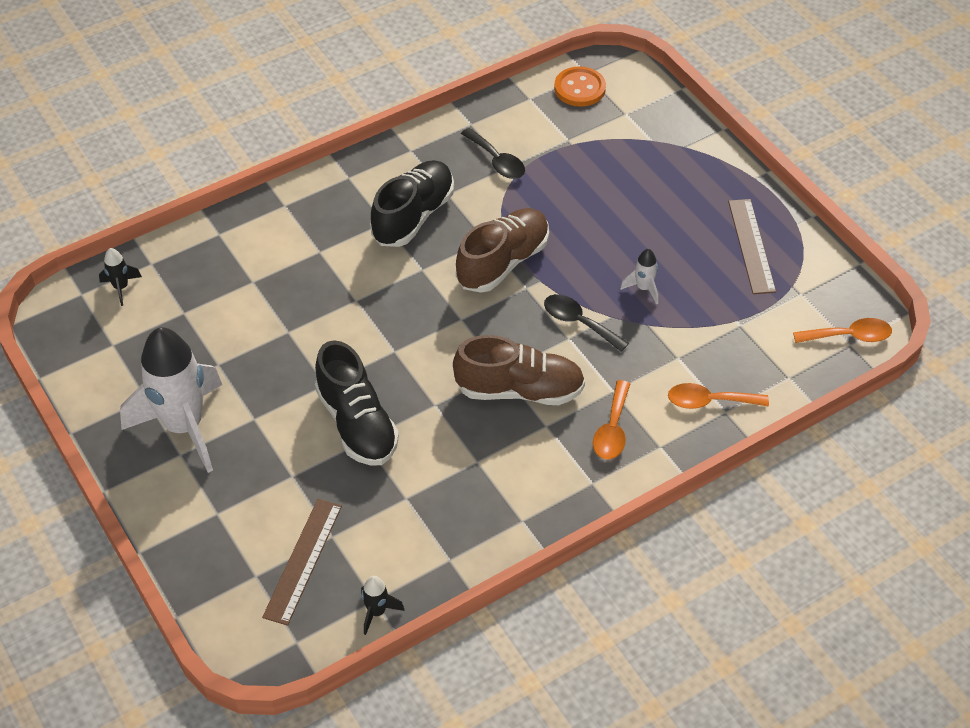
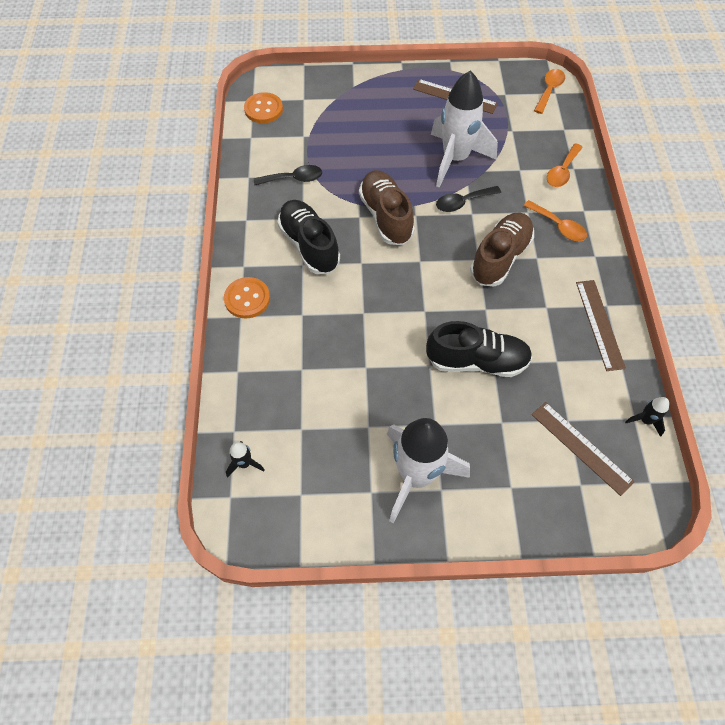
camera: 60 degrees left, 10 degrees up
white rocket [620,249,658,305] -> white rocket [431,71,498,188], size x2.47
none -> orange button [224,277,270,319]
none -> brown ruler [576,280,626,371]

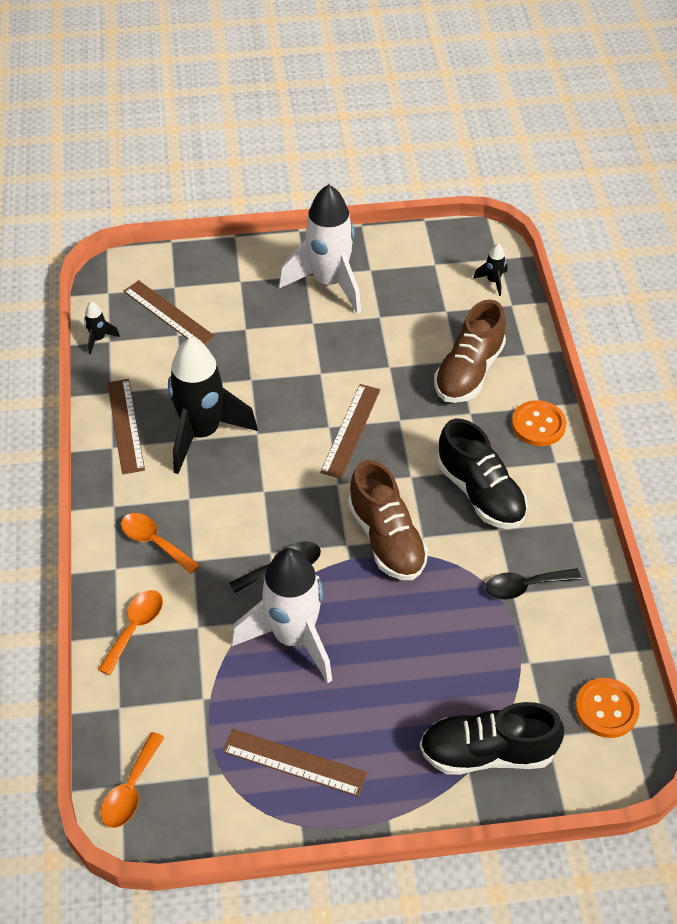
camera: 175 degrees right, 10 degrees down
black shoe [426,321,532,377] -> black shoe moved to [420,702,564,775]
brown shoe [470,212,534,286] -> brown shoe moved to [434,299,506,403]
none -> black rocket [168,337,258,474]
none -> brown ruler [320,384,380,479]

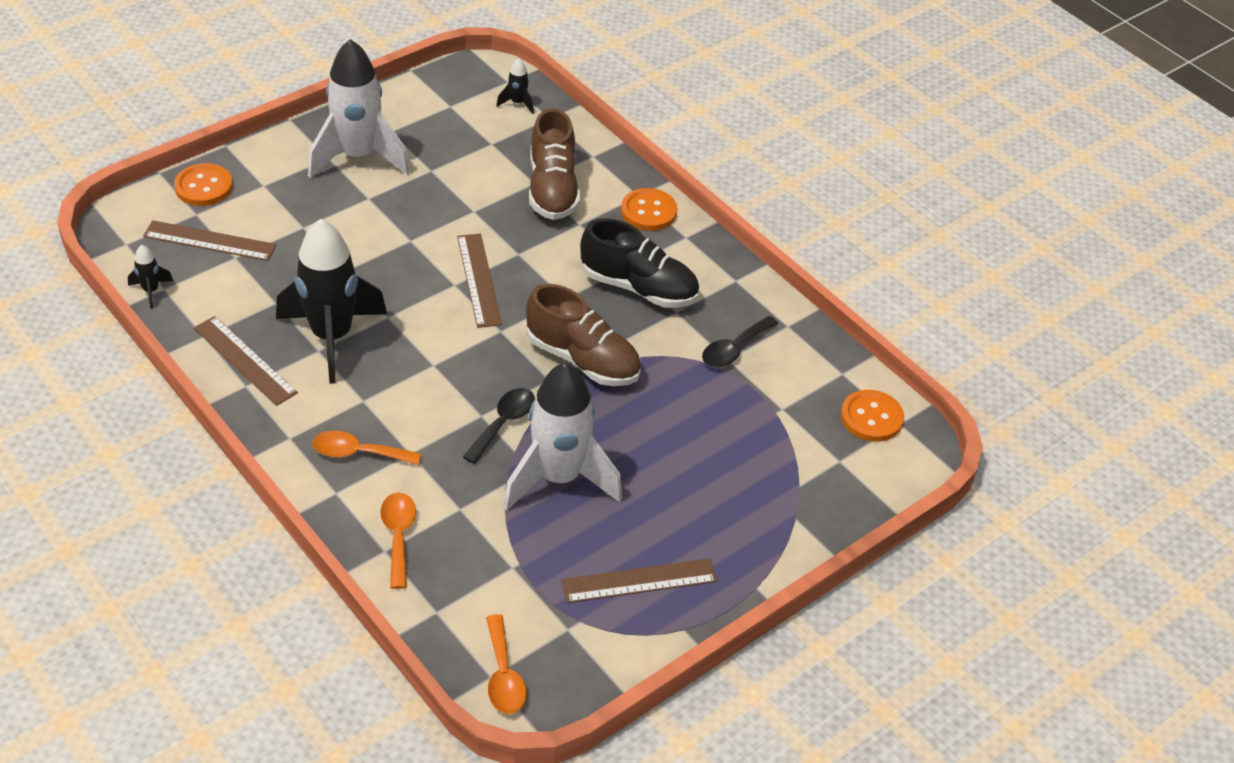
camera: 35 degrees left, 5 degrees down
black shoe [420,702,564,775] -> none
none -> orange button [174,163,233,206]

